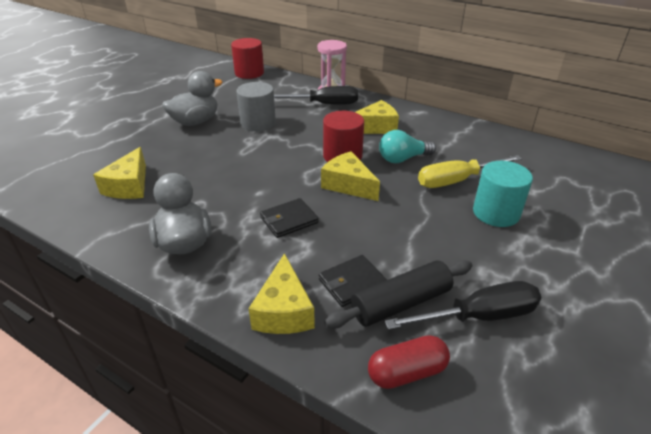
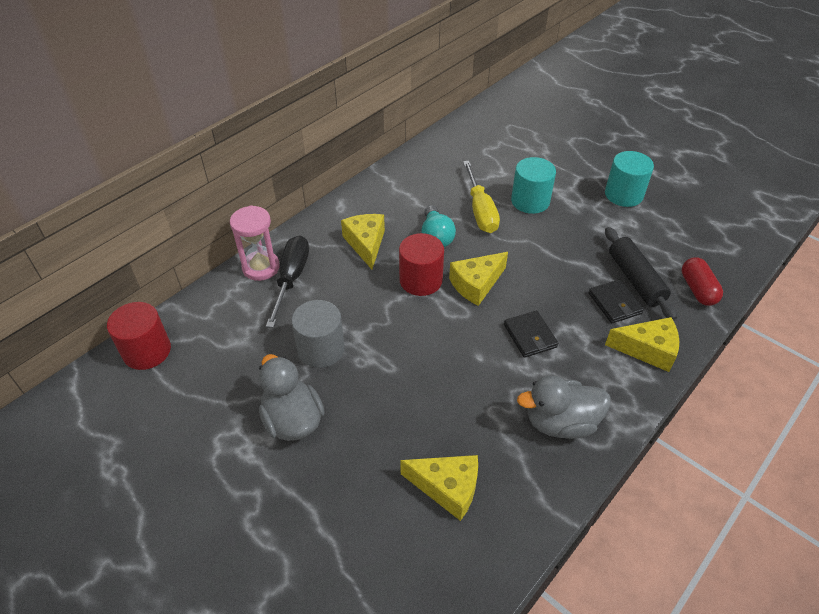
camera: 80 degrees left, 10 degrees up
black screwdriver [385,281,541,330] -> none
none -> turquoise cylinder [605,151,654,207]

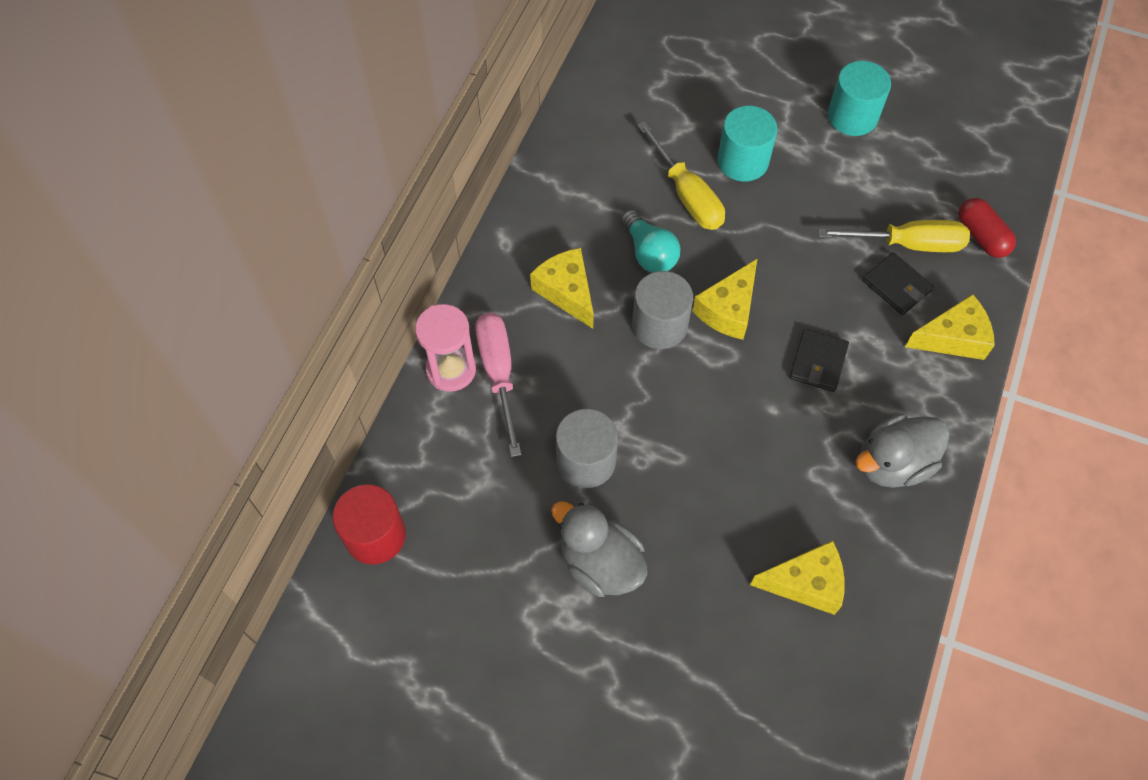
camera: 20 degrees left, 15 degrees up
black screwdriver [266,235,309,328] -> pink screwdriver [475,313,521,457]
red cylinder [399,233,444,296] -> grey cylinder [632,271,693,349]
black wallet [504,310,559,358] -> black wallet turned 60 degrees clockwise [790,329,849,392]
black rolling pin [605,227,677,320] -> yellow screwdriver [819,220,970,252]

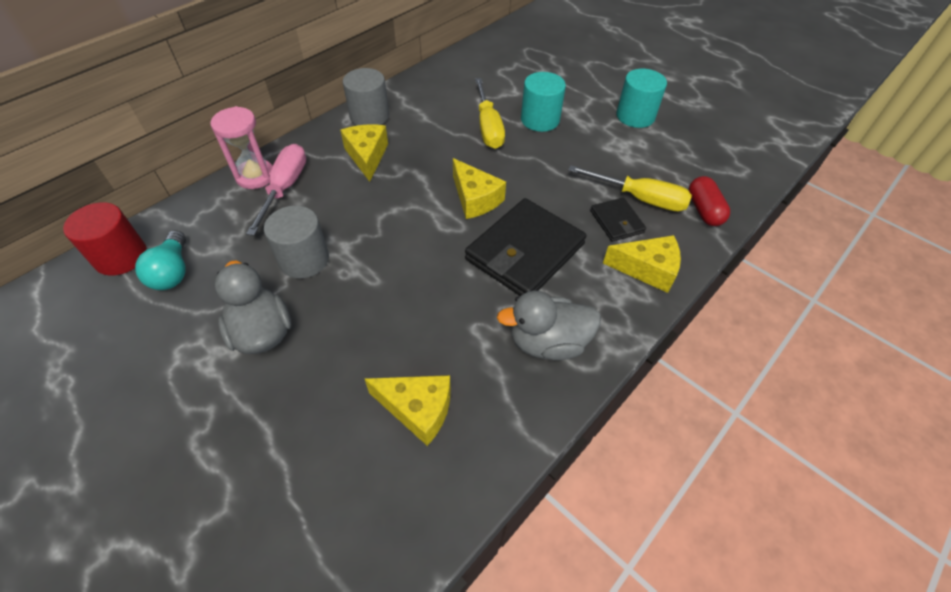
camera: 20 degrees right, 10 degrees down
turquoise light bulb [621,210,681,273] -> turquoise light bulb moved to [135,230,186,290]
grey cylinder [632,271,693,349] -> grey cylinder moved to [343,68,389,126]
yellow cheese [692,259,757,340] -> yellow cheese turned 90 degrees counterclockwise [453,158,506,219]
black wallet [790,329,849,392] -> black wallet [465,198,587,296], size x2.00

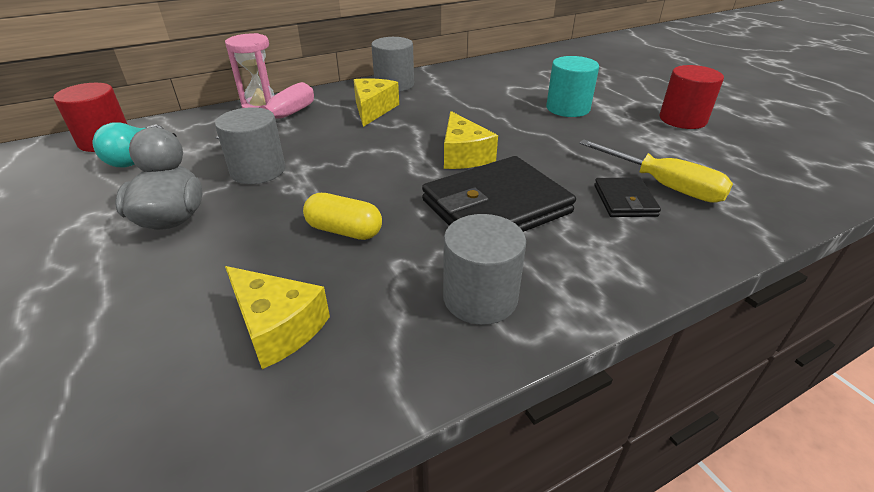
camera: 20 degrees right, 15 degrees down
yellow screwdriver [475,78,505,149] -> none
grey duck [497,291,601,360] -> grey cylinder [443,214,526,325]
yellow cheese [603,235,681,293] -> none
turquoise cylinder [616,69,667,128] -> red cylinder [659,65,724,129]
red capsule [688,176,730,226] -> none
none -> yellow capsule [303,193,382,240]

